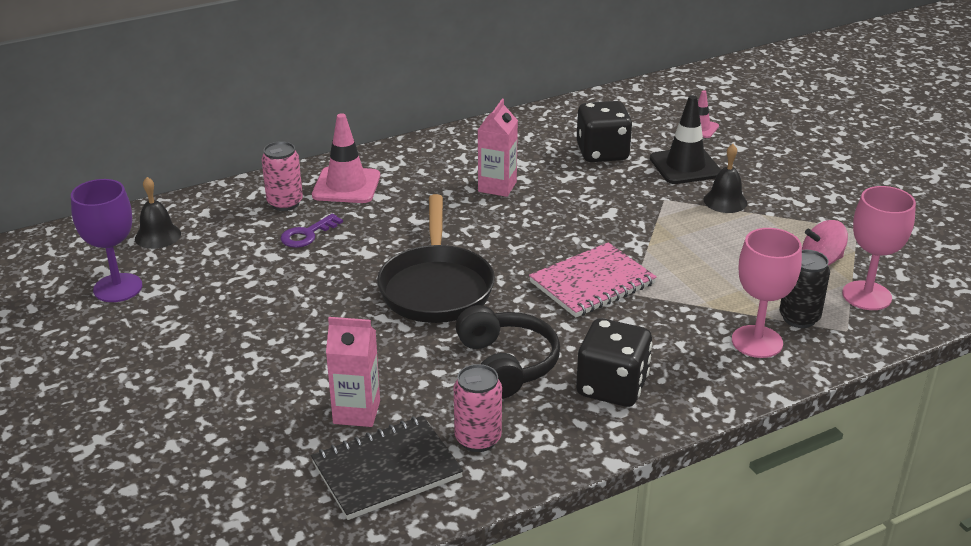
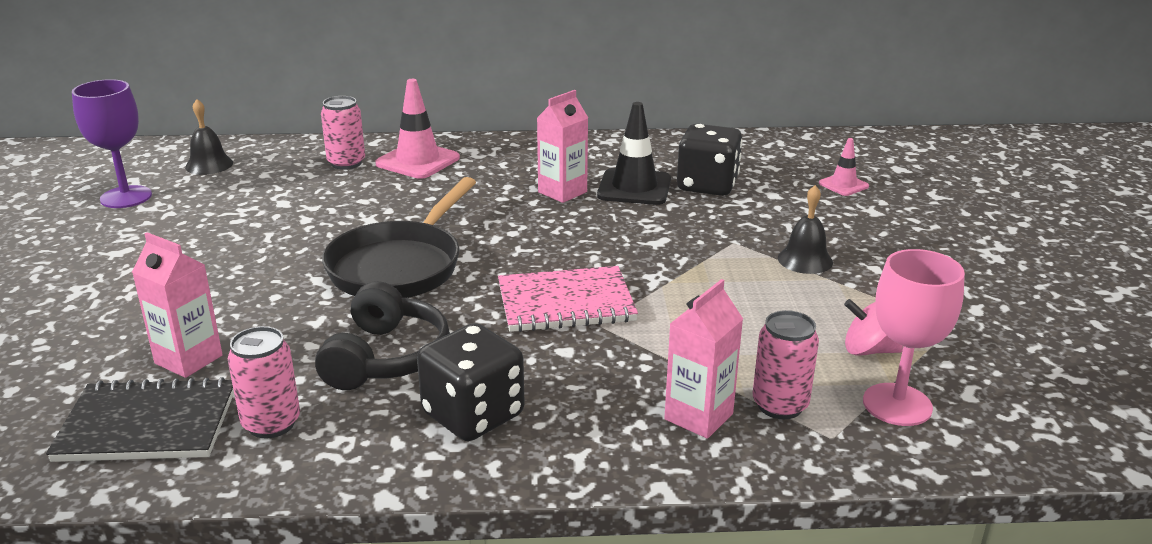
camera: 25 degrees right, 5 degrees down
purple key [281,214,343,248] -> none
black traffic cone [650,95,721,184] -> black traffic cone moved to [597,102,671,205]
pink goblet [732,228,802,358] -> pink carton [664,279,743,439]
black can [779,250,830,328] -> pink can [753,310,819,419]

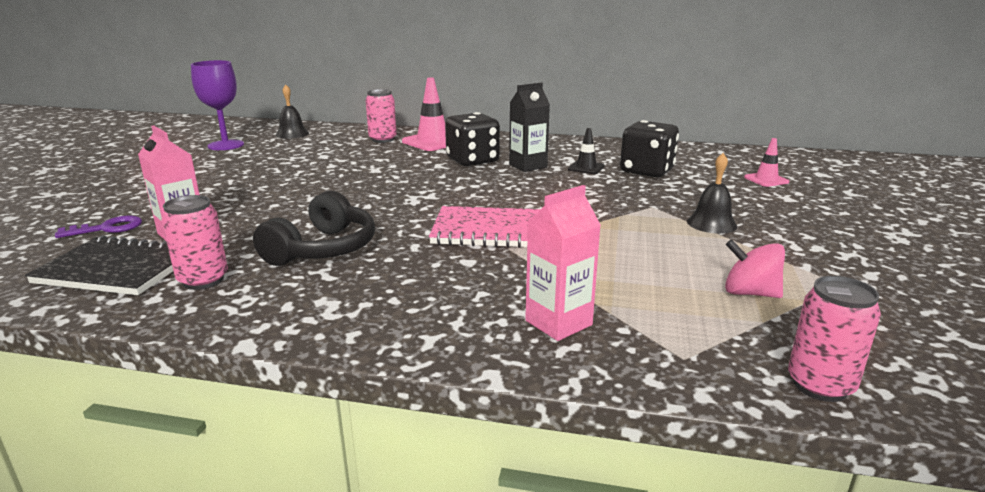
camera: 15 degrees right, 5 degrees down
black pan [322,177,476,298] -> none
black dice [417,323,525,441] -> black dice moved to [445,112,500,166]
pink carton [537,90,588,203] -> black carton [509,83,550,172]
black traffic cone [597,102,671,205] -> black traffic cone [568,128,605,174], size x0.56
pink can [753,310,819,419] -> pink can moved to [788,276,881,402]
pink goblet [863,249,965,426] -> none
none -> purple key [55,215,142,238]

